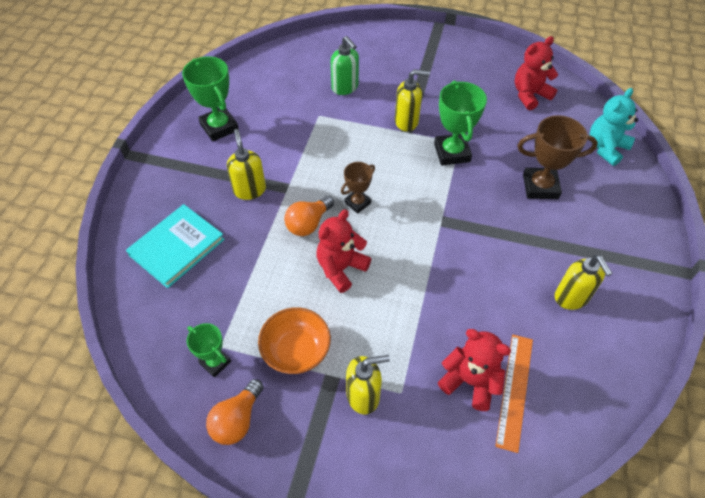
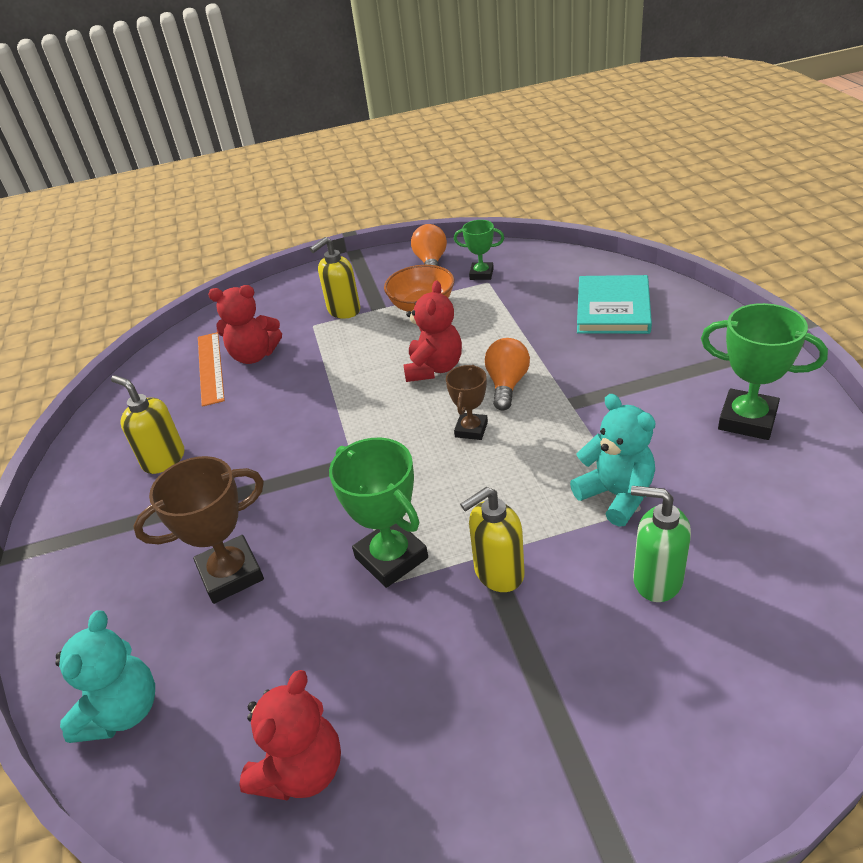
camera: 155 degrees right, 15 degrees down
yellow soap dispenser [227,129,266,200] -> none
none -> turquoise teddy bear [570,394,655,527]

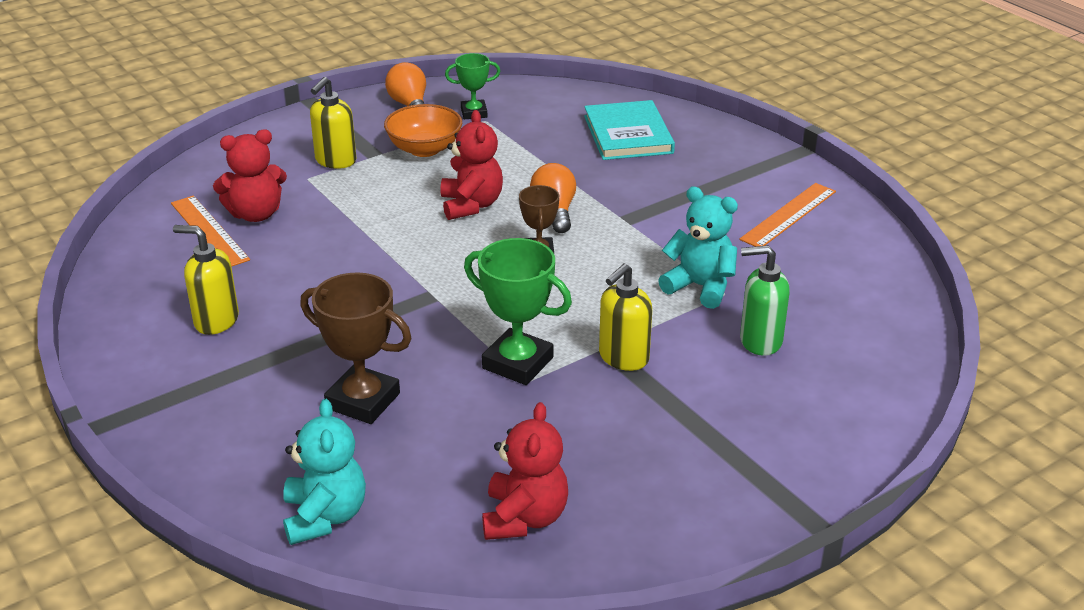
camera: 25 degrees left, 5 degrees down
brown trophy [133,456,264,604] -> brown trophy turned 75 degrees clockwise [300,272,412,424]
green trophy [701,303,828,440] -> orange ruler [739,183,836,247]

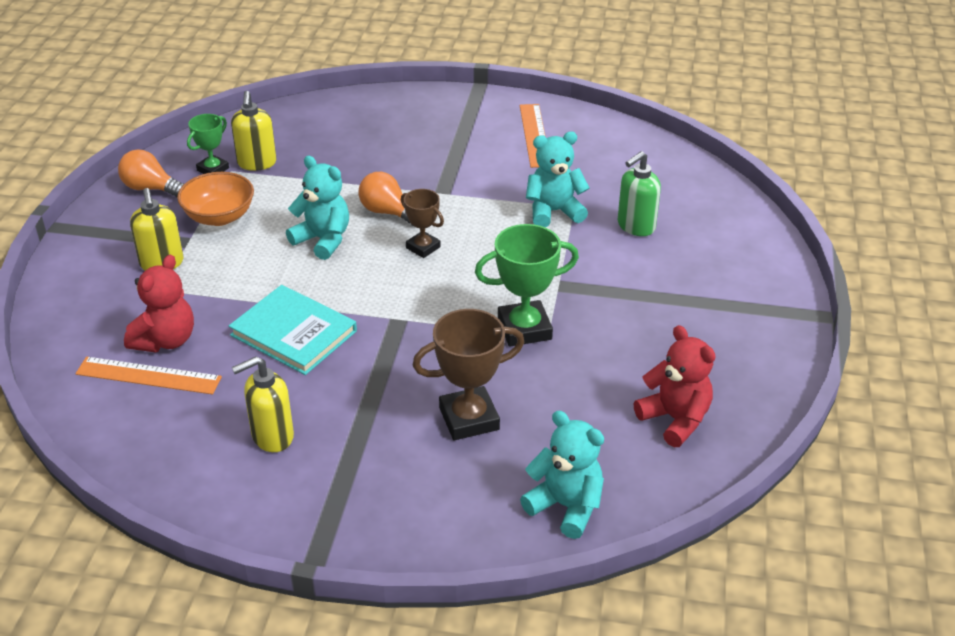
camera: 45 degrees left, 5 degrees up
red teddy bear [440,110,503,220] -> turquoise teddy bear [286,156,349,260]
turquoise book [584,100,675,160] -> turquoise book moved to [229,285,357,375]
yellow soap dispenser [599,263,652,371] -> yellow soap dispenser moved to [231,91,277,171]

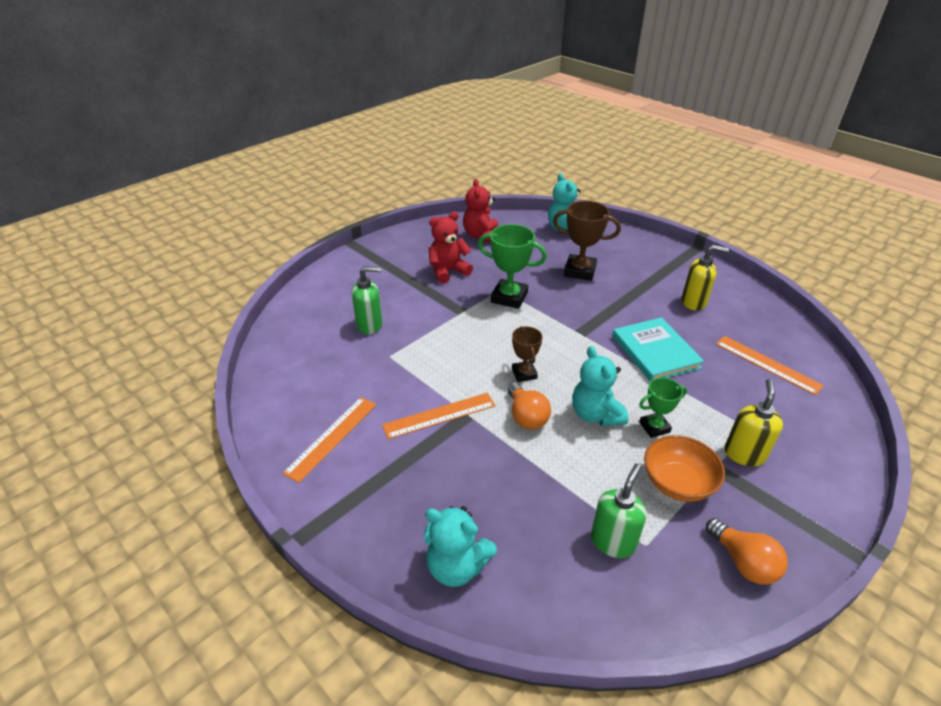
camera: 145 degrees left, 0 degrees up
red teddy bear [124,255,194,353] -> red teddy bear moved to [429,212,473,284]
green trophy [187,114,229,174] -> green trophy moved to [639,378,687,438]
yellow soap dispenser [231,91,277,171] -> green soap dispenser [591,464,647,558]
turquoise teddy bear [526,132,590,227] -> turquoise teddy bear moved to [424,506,497,587]
none -> orange ruler [382,393,496,439]

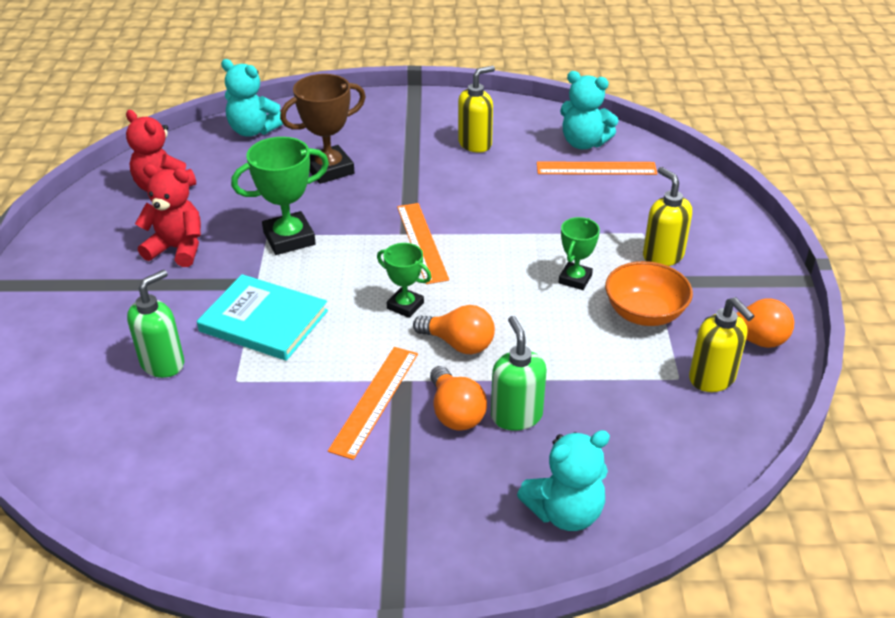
camera: 45 degrees left, 0 degrees up
orange ruler [282,397,376,483] -> orange ruler moved to [397,203,449,284]
red teddy bear [429,212,473,284] -> red teddy bear turned 90 degrees clockwise [135,164,201,267]
brown trophy [512,326,542,382] -> green trophy [377,243,431,318]
turquoise teddy bear [572,346,628,426] -> turquoise teddy bear moved to [560,71,619,149]
green soap dispenser [591,464,647,558] -> green soap dispenser moved to [491,316,547,431]
turquoise book [612,317,704,382] -> turquoise book moved to [197,274,328,361]
none -> orange light bulb [430,366,487,431]
none -> yellow soap dispenser [689,297,754,392]

